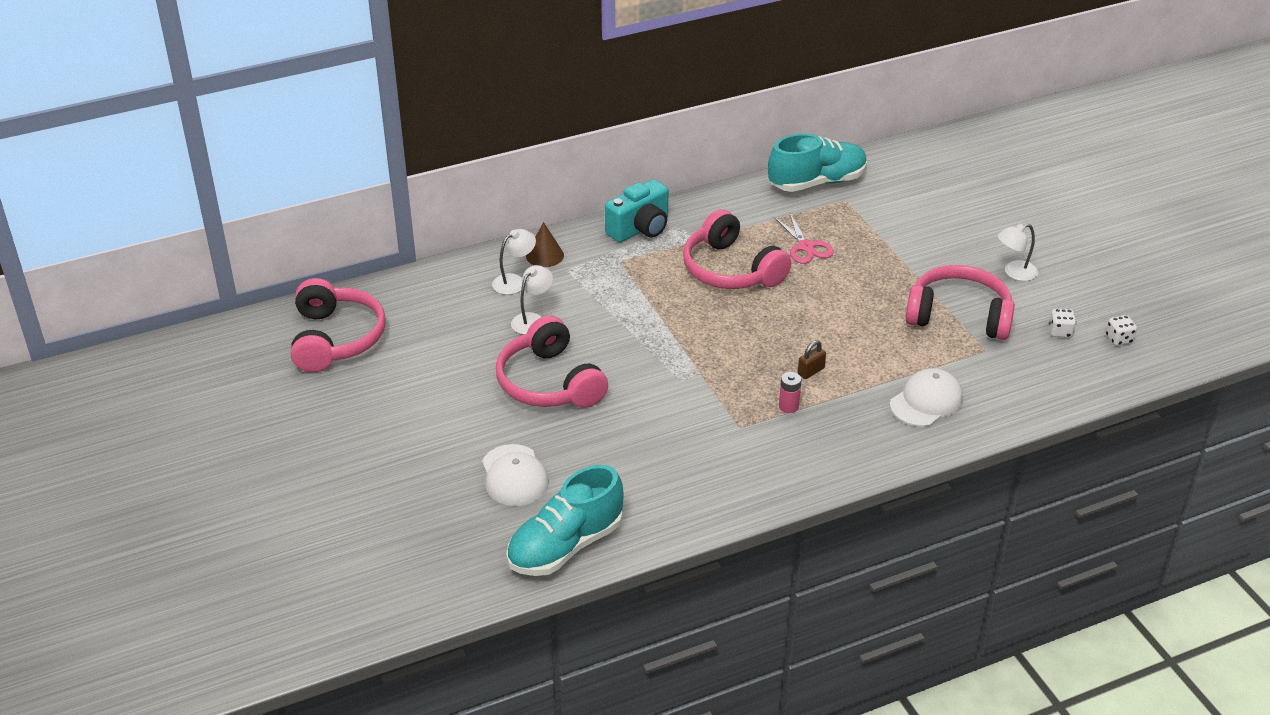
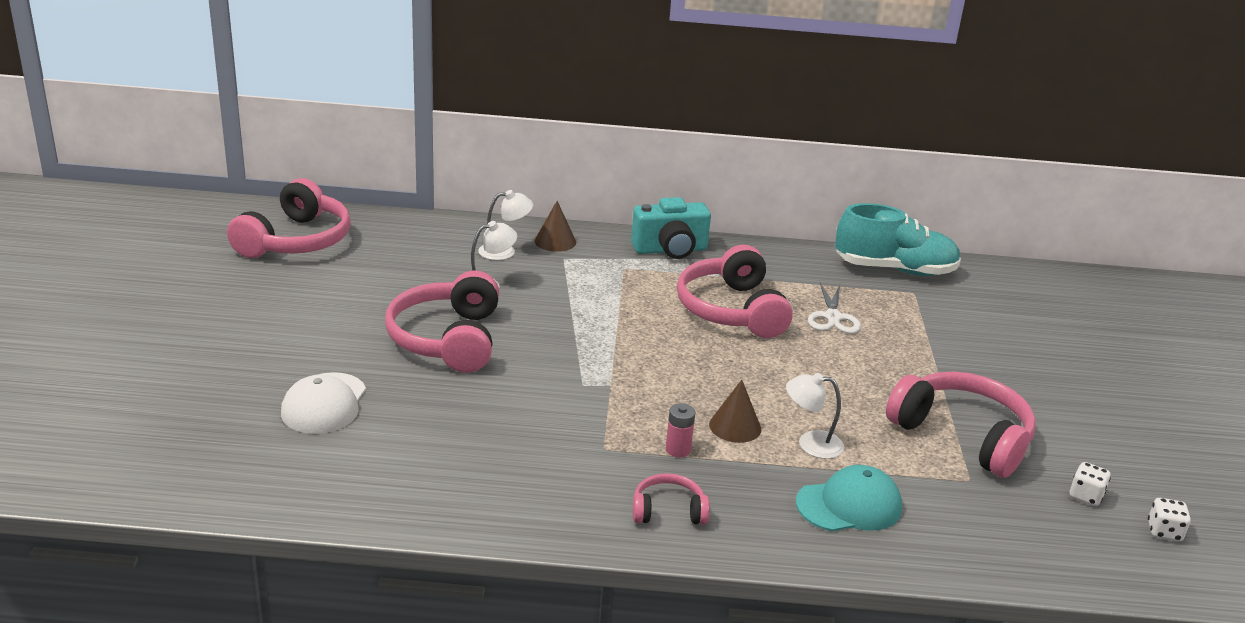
camera: 25 degrees right, 10 degrees down
turquoise shoe [506,465,624,576] -> none
pink scissors [774,213,834,264] -> white scissors [808,283,861,334]
brown padlock [798,340,826,379] -> brown cone [709,380,761,443]
white cap [890,368,963,427] -> turquoise cap [796,465,902,531]
white lamp [998,224,1038,281] -> white lamp moved to [786,373,844,459]
none -> pink headphones [633,473,710,525]

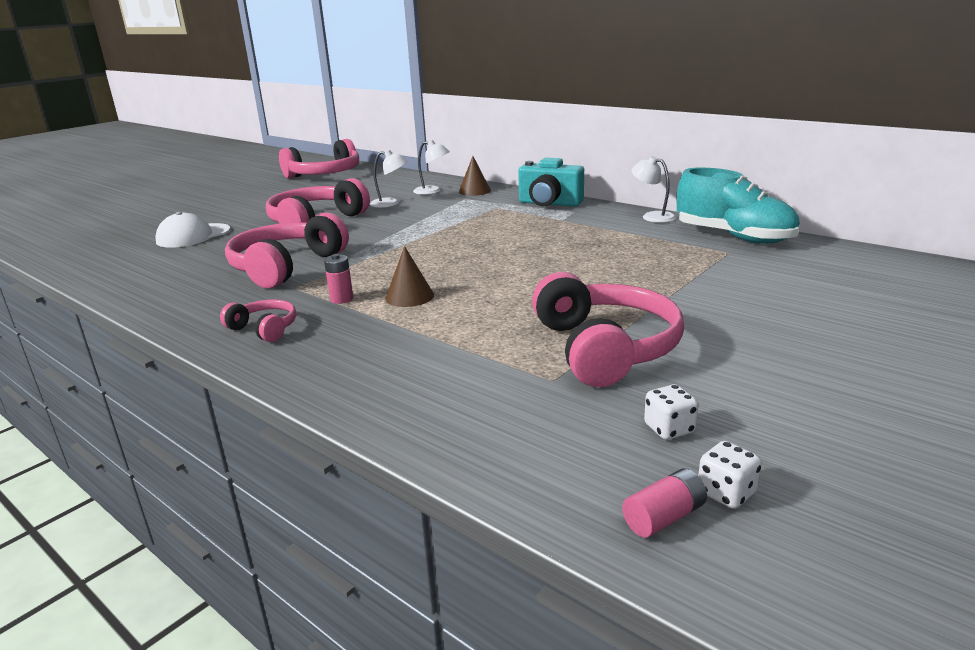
camera: 40 degrees right, 5 degrees down
pink headphones [677,245,793,338] -> pink headphones moved to [225,212,349,288]
white lamp [786,373,844,459] -> white lamp moved to [631,156,676,223]
turquoise cap [796,465,902,531] -> none
white scissors [808,283,861,334] -> none
none -> pink battery [622,469,707,538]

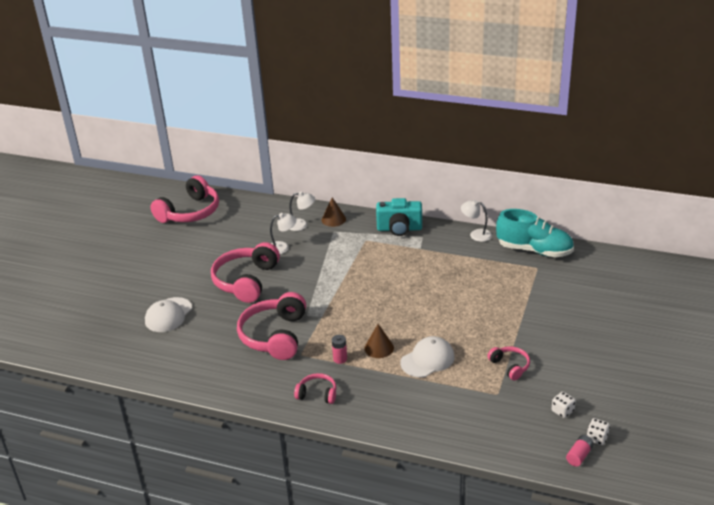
camera: 20 degrees left, 10 degrees up
pink headphones [532,272,684,387] -> pink headphones [487,346,530,380], size x0.50
none -> white cap [401,336,455,378]

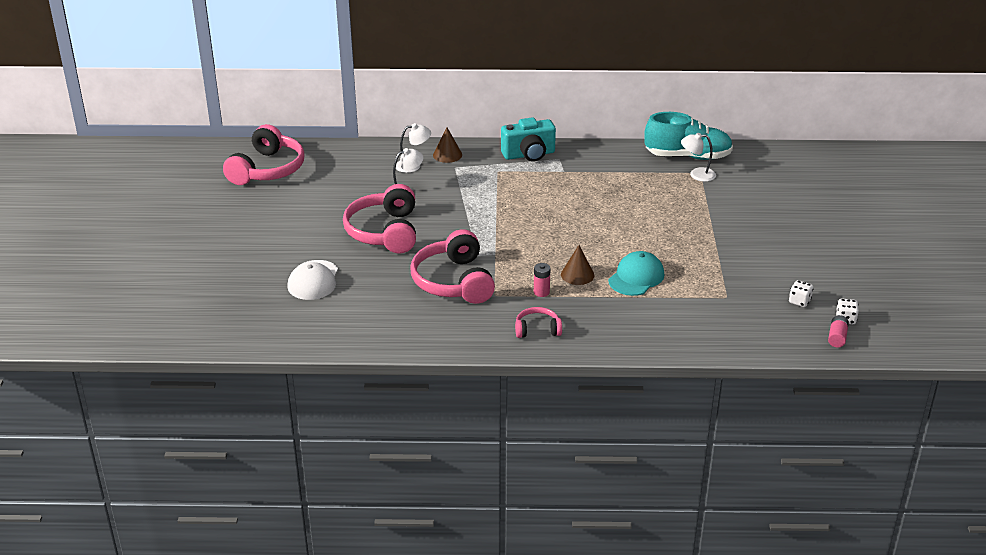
camera: 20 degrees left, 0 degrees up
white cap [401,336,455,378] -> turquoise cap [608,251,664,296]
white lamp [461,200,492,242] -> white lamp moved to [681,133,716,182]
pink headphones [487,346,530,380] -> none

